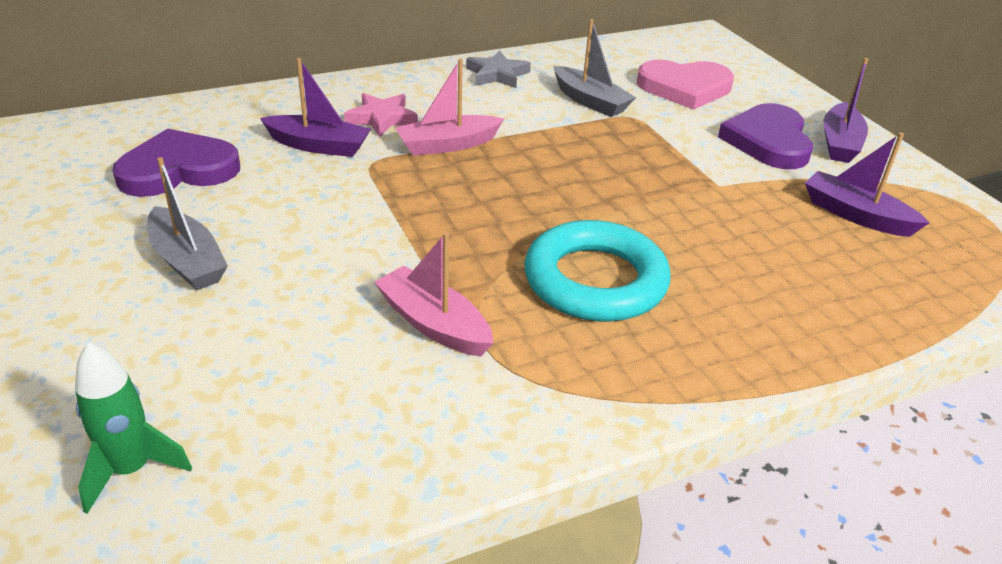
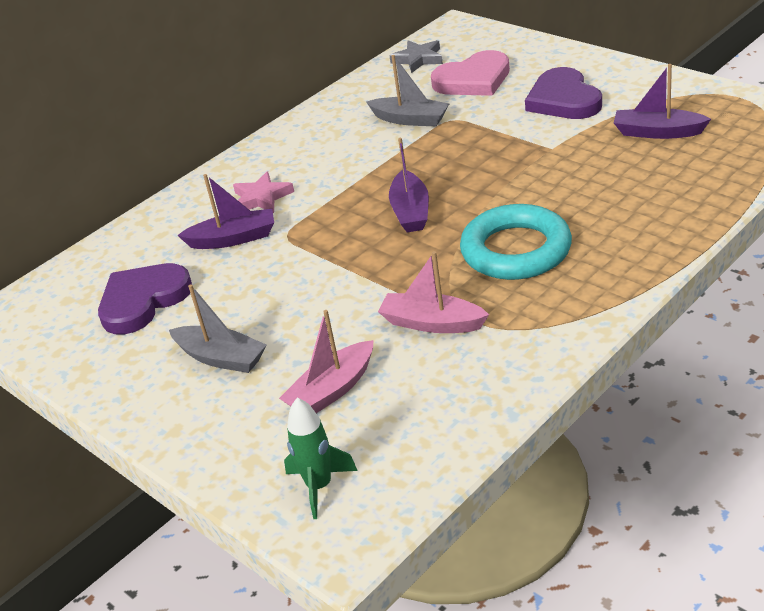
camera: 15 degrees left, 0 degrees up
pink boat [395,59,504,156] -> pink boat moved to [279,310,374,413]
grey star [466,51,531,88] -> grey star moved to [390,40,443,73]
purple boat [824,58,868,163] -> purple boat moved to [389,138,429,233]

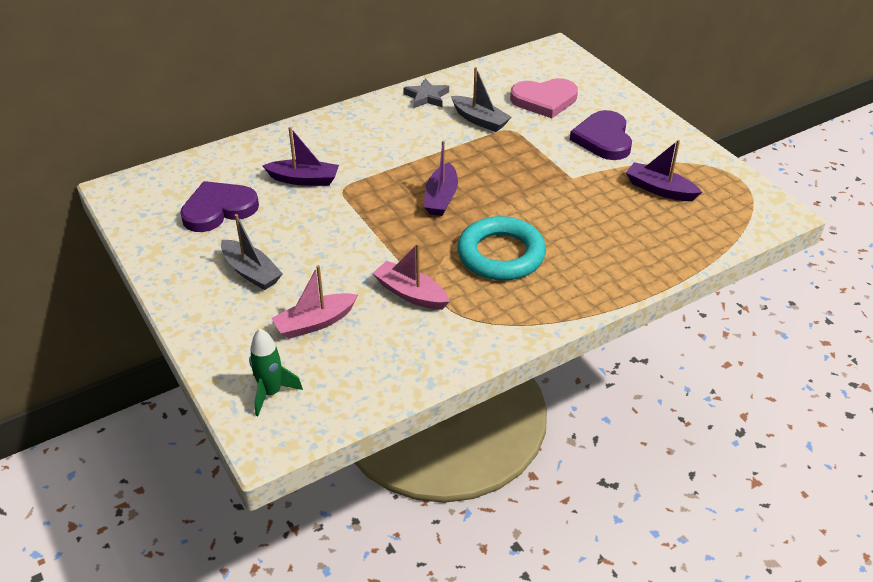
camera: 10 degrees right, 5 degrees up
pink star [233,172,294,213] -> none
grey star [390,40,443,73] -> grey star moved to [403,78,449,108]

